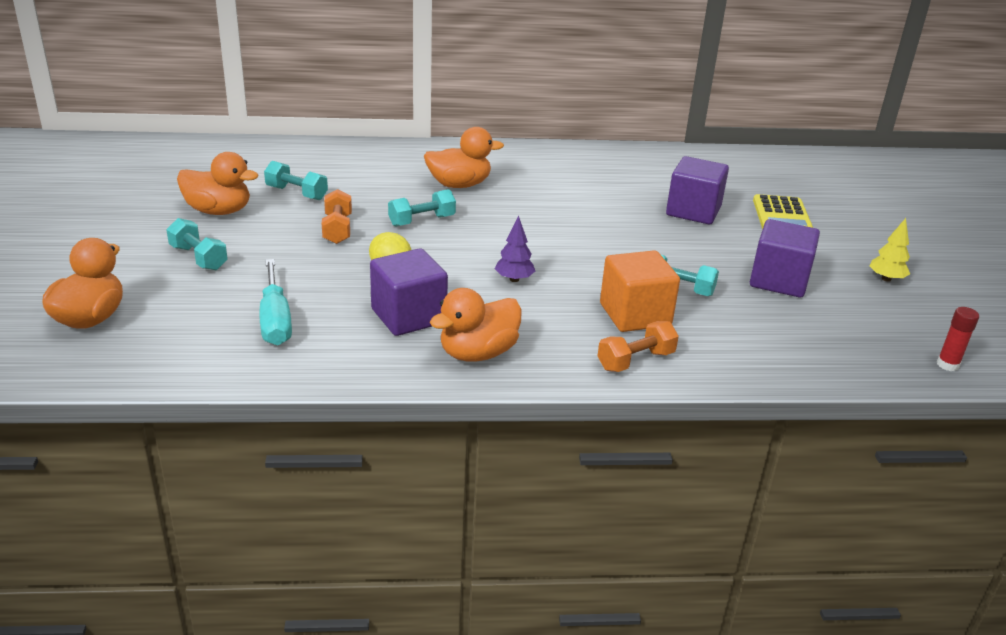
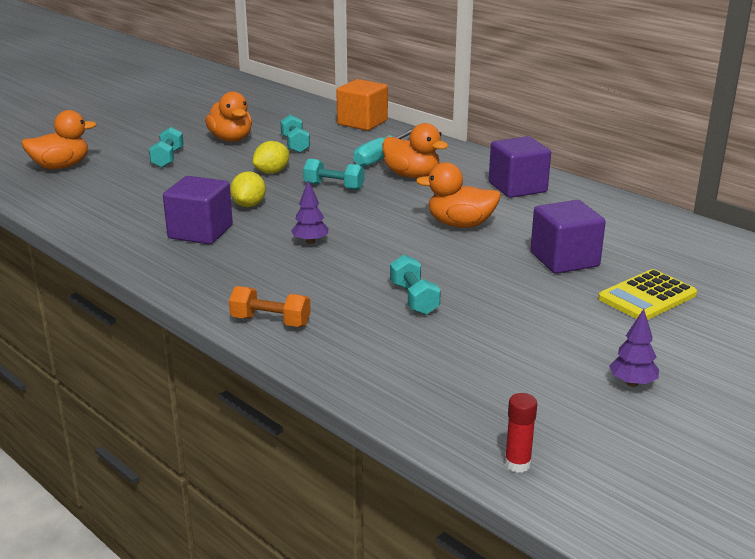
camera: 50 degrees right, 5 degrees down
turquoise screwdriver [260,259,292,345] -> turquoise screwdriver moved to [354,128,413,167]
orange dumbbell [322,189,352,244] -> yellow lemon [253,141,289,174]
orange duck [430,288,522,362] -> orange duck moved to [416,162,501,228]
orange cube [600,250,680,332] -> orange cube moved to [336,79,388,131]
purple cube [750,219,820,298] -> purple cube moved to [489,136,551,198]
yellow tree [869,218,910,282] -> purple tree [609,309,659,387]

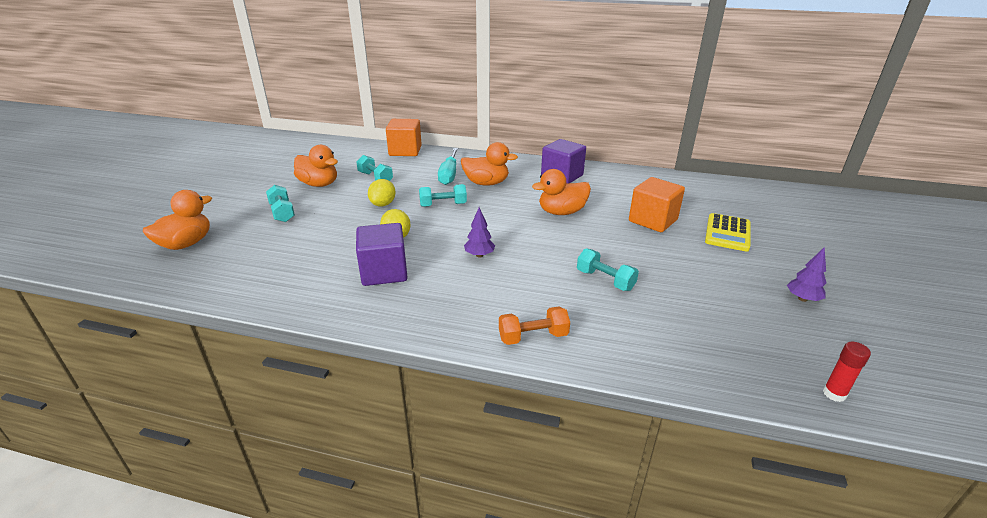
camera: 30 degrees left, 5 degrees up
purple cube [530,200,606,274] -> orange cube [629,177,685,232]

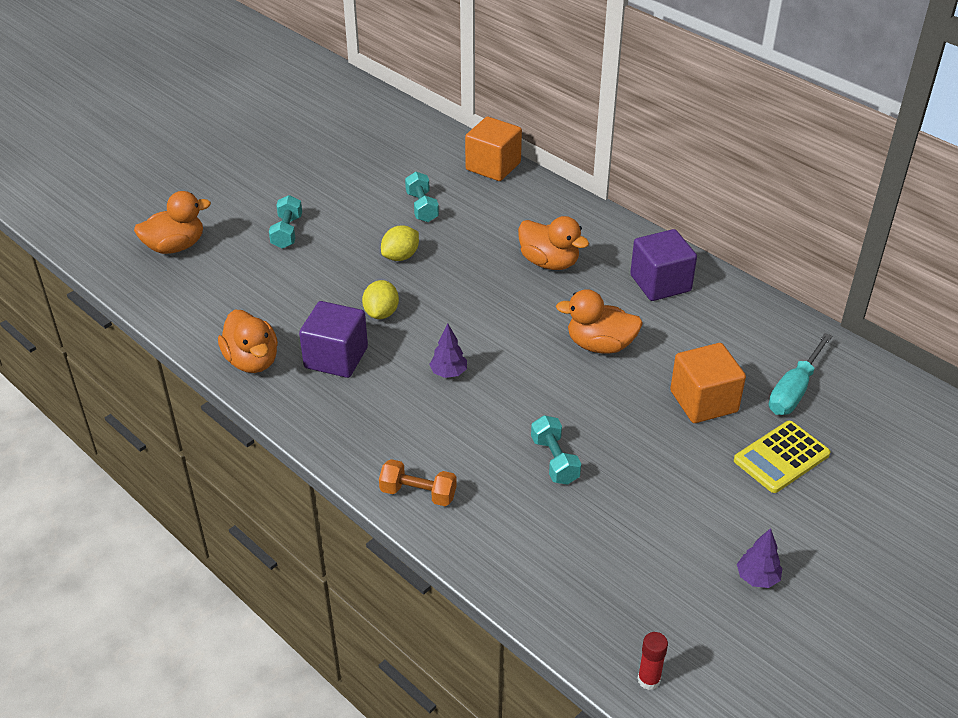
camera: 30 degrees right, 10 degrees up
orange duck [294,145,338,187] -> orange duck moved to [218,310,278,373]
turquoise dumbbell [419,184,467,207] -> none
turquoise screwdriver [438,148,458,185] -> turquoise screwdriver moved to [769,333,832,415]

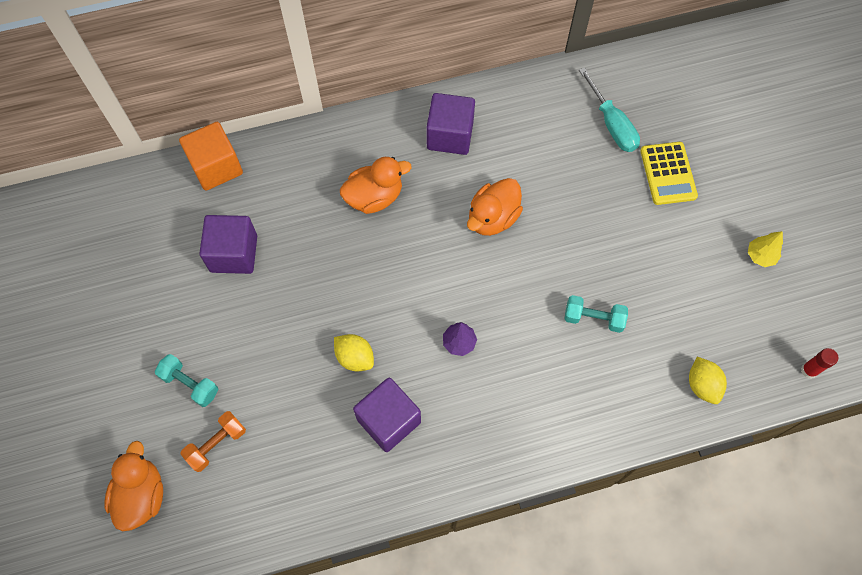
camera: 60 degrees left, 25 degrees up
orange duck [218,310,278,373] -> none
orange dumbbell [379,459,457,506] -> orange dumbbell moved to [180,411,246,472]
yellow lemon [381,225,419,261] -> yellow lemon moved to [689,357,727,404]
turquoise dumbbell [405,172,439,222] -> purple cube [199,215,257,274]
orange cube [670,343,746,423] -> none
purple tree [737,528,782,588] -> yellow tree [748,231,783,267]

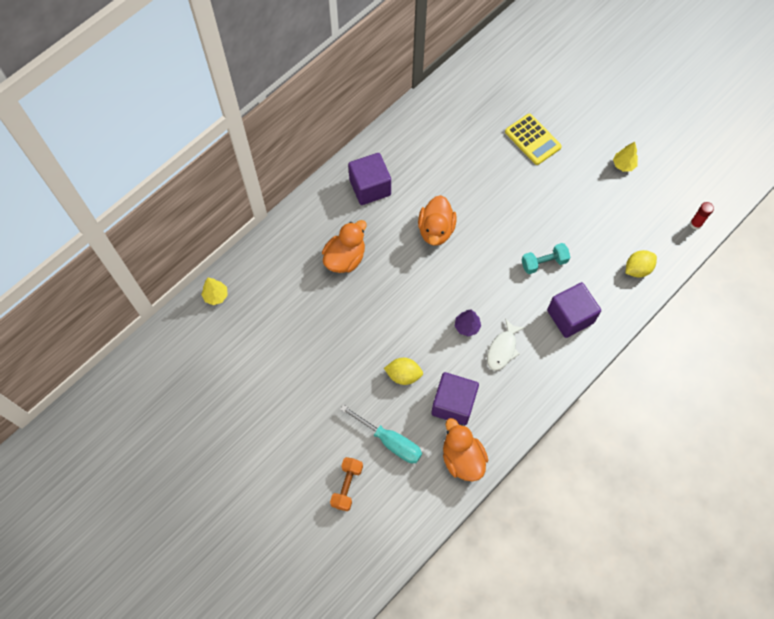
camera: 30 degrees left, 0 degrees up
orange duck [104,441,163,531] -> orange duck moved to [443,418,488,482]
turquoise dumbbell [155,354,219,407] -> none
orange cube [179,122,243,191] -> yellow tree [201,277,228,305]
purple cube [199,215,257,274] -> purple cube moved to [547,282,601,338]
turquoise screwdriver [579,67,640,152] -> turquoise screwdriver moved to [340,404,422,463]
yellow lemon [689,357,727,404] -> yellow lemon turned 75 degrees counterclockwise [626,250,657,278]
none -> white fish [487,318,525,371]

